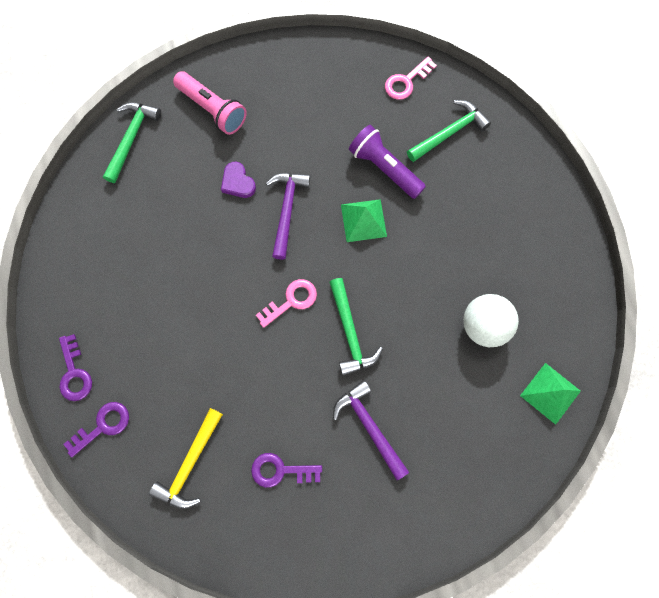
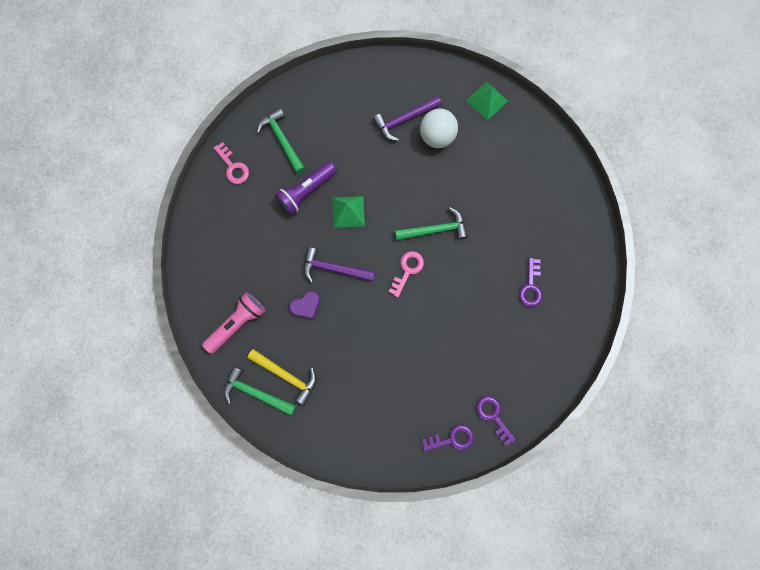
camera: 85 degrees left, 5 degrees up
yellow hammer [149,408,223,509] -> yellow hammer moved to [247,349,317,405]
pink key [256,279,317,328] -> pink key turned 60 degrees clockwise [388,251,424,298]
purple hammer [333,380,409,480] -> purple hammer moved to [373,96,441,141]

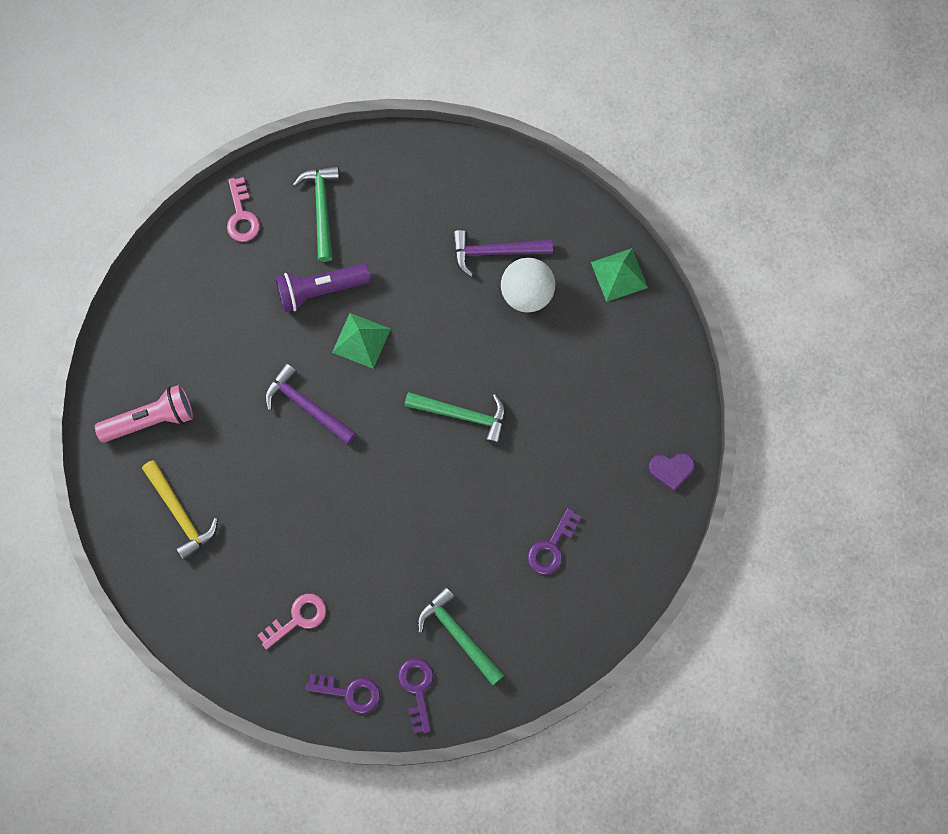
camera: 25 degrees right, 5 degrees down
green hammer [224,366,296,416] -> green hammer moved to [417,587,504,686]
purple heart [289,291,320,319] -> purple heart moved to [648,453,695,491]
pink key [388,251,424,298] -> pink key moved to [258,594,326,650]

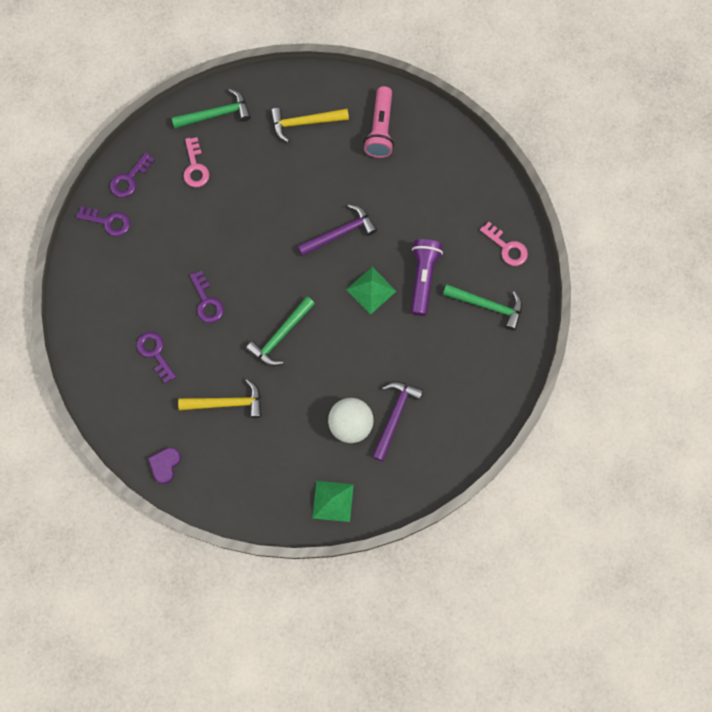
camera: 115 degrees right, 0 degrees up
pink key [227,177,260,242] -> pink key turned 150 degrees counterclockwise [480,222,528,266]
green hammer [417,587,504,686] -> green hammer moved to [172,89,251,129]
none -> yellow hammer [178,379,262,418]
none -> purple key [190,271,224,323]

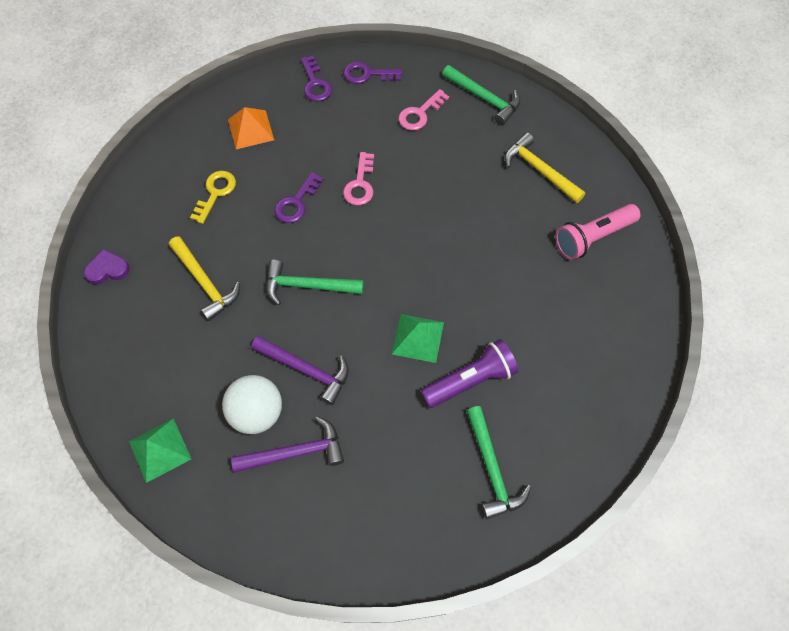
camera: 55 degrees right, 10 degrees down
purple key [137,332,176,383] -> yellow key [190,171,236,224]
purple hammer [298,204,377,256] -> purple hammer moved to [251,336,349,405]
pink key [480,222,528,266] -> pink key moved to [343,152,374,205]
none -> orange pyramid [228,107,274,149]

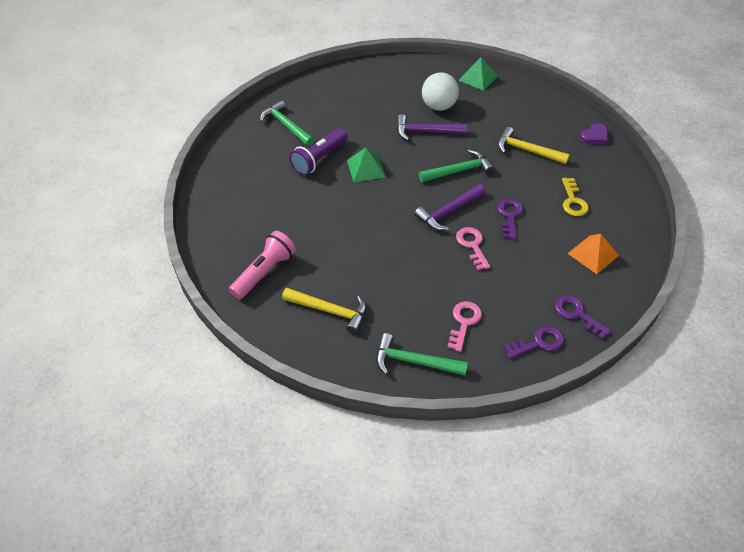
camera: 155 degrees right, 15 degrees down
purple hammer [231,416,344,473] -> purple hammer moved to [414,184,486,231]

